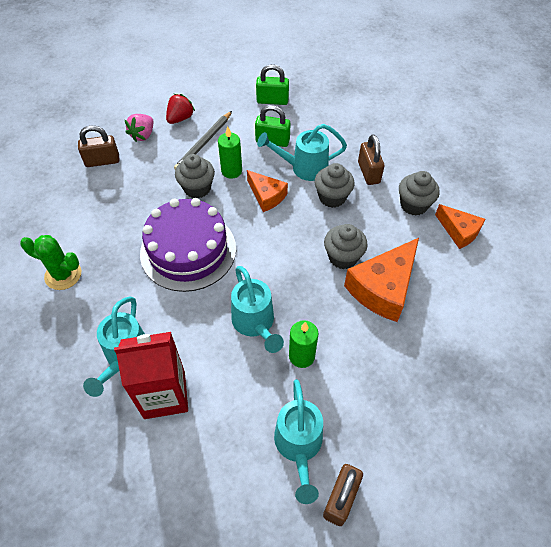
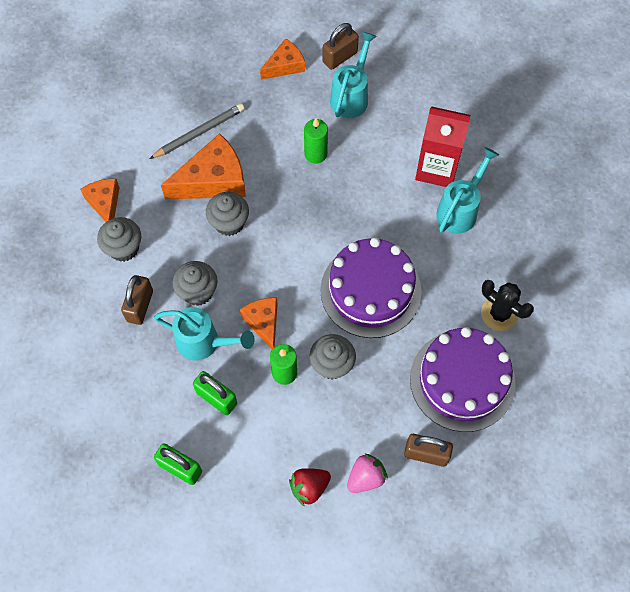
camera: 155 degrees left, 10 degrees up
green cactus [20,235,81,290] -> black cactus [481,280,534,331]
grey pencil [174,111,232,170] -> grey pencil moved to [149,103,245,159]
turquoise watering can [231,266,284,353] -> none
none -> orange cheese [260,38,305,80]
none -> purple cake [410,327,516,432]

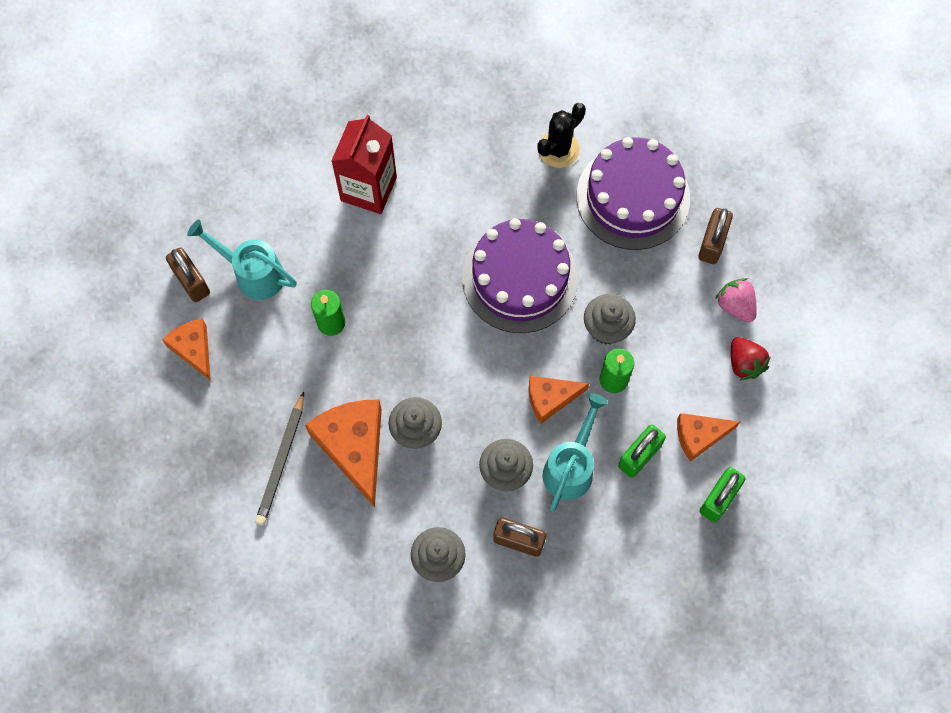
camera: 85 degrees left, 5 degrees up
orange cheese [80,179,120,222] -> orange cheese moved to [677,413,740,462]
grey pencil [149,103,245,159] -> grey pencil turned 135 degrees counterclockwise [255,392,304,525]
turquoise watering can [436,147,499,234] -> none

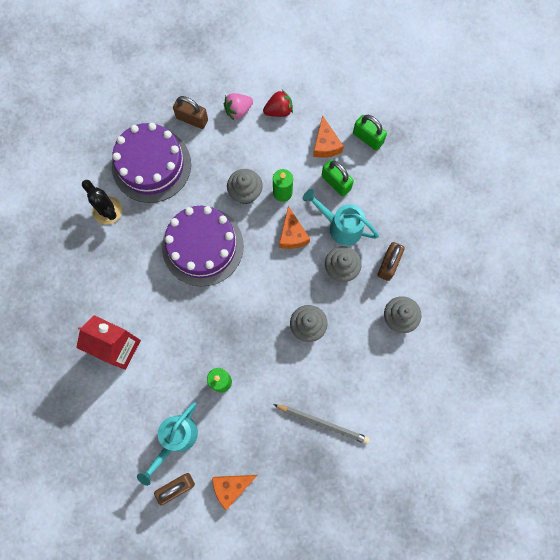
camera: 85 degrees left, 5 degrees up
orange cheese [305,400,382,507] -> none

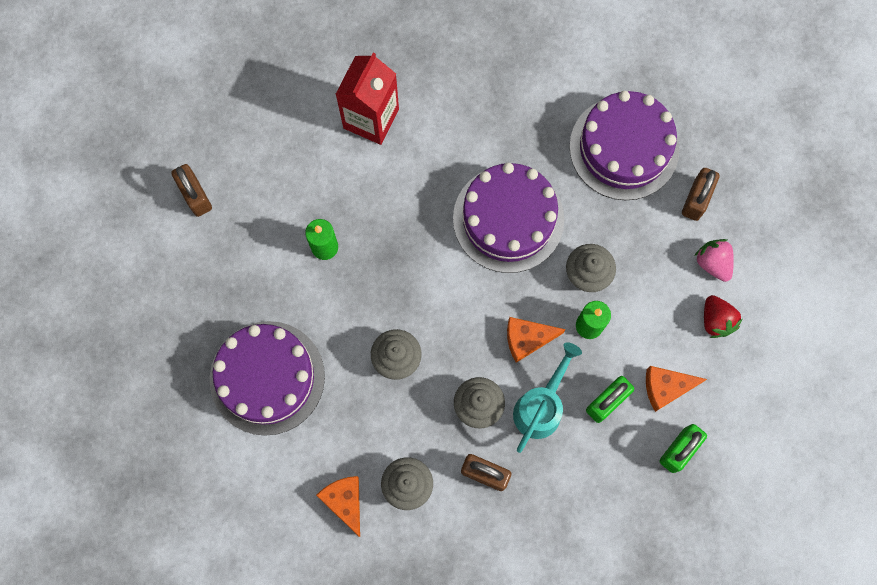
camera: 90 degrees right, 0 degrees up
black cactus [82,180,122,225] -> none
turquoise watering can [137,402,198,486] -> none
orange cheese [212,475,257,510] -> orange cheese moved to [316,476,360,537]
grey pencil [273,404,370,444] -> purple cake [210,321,325,436]

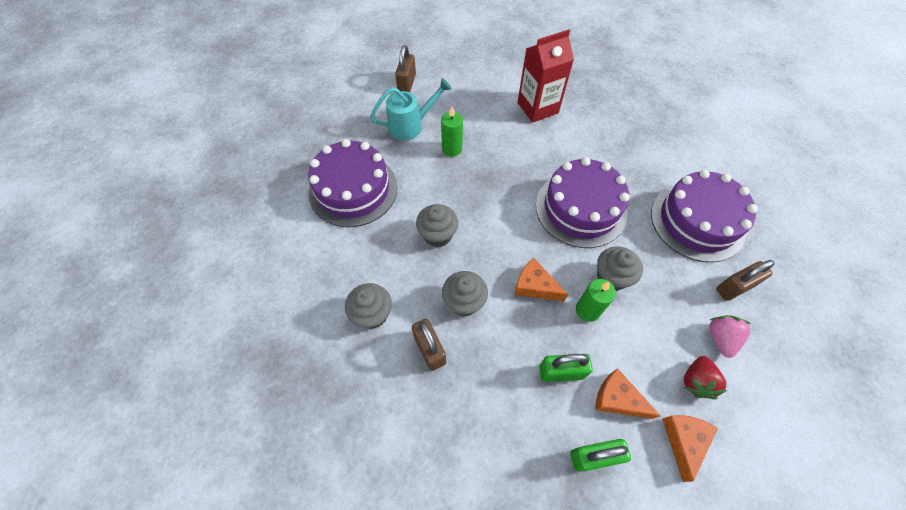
camera: 40 degrees right, 15 degrees down
orange cheese [316,476,360,537] -> orange cheese moved to [662,415,718,482]
turquoise watering can [513,342,582,453] -> turquoise watering can moved to [370,78,452,141]

